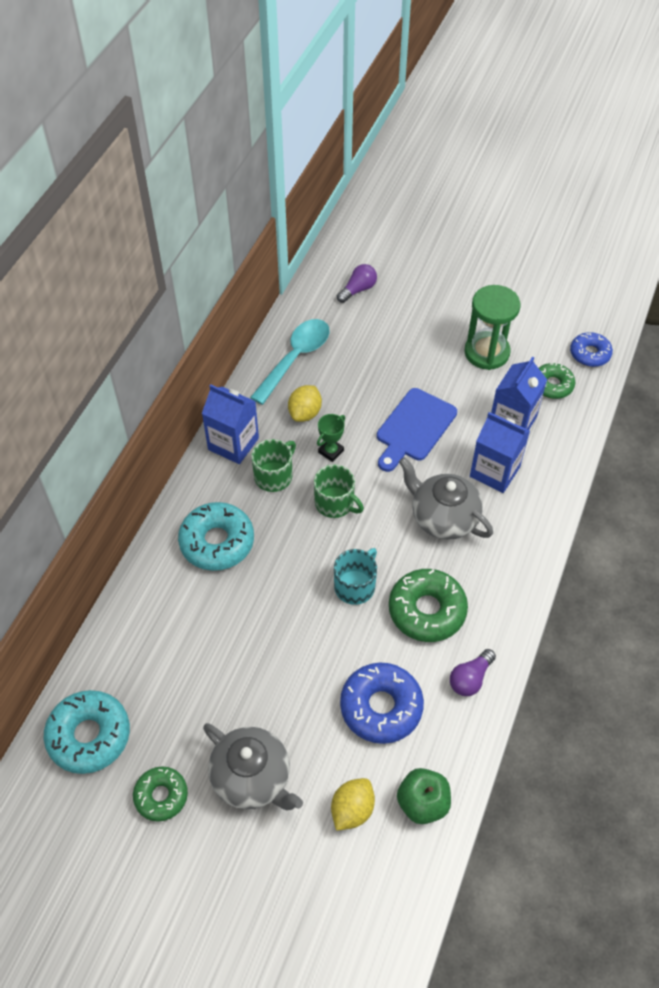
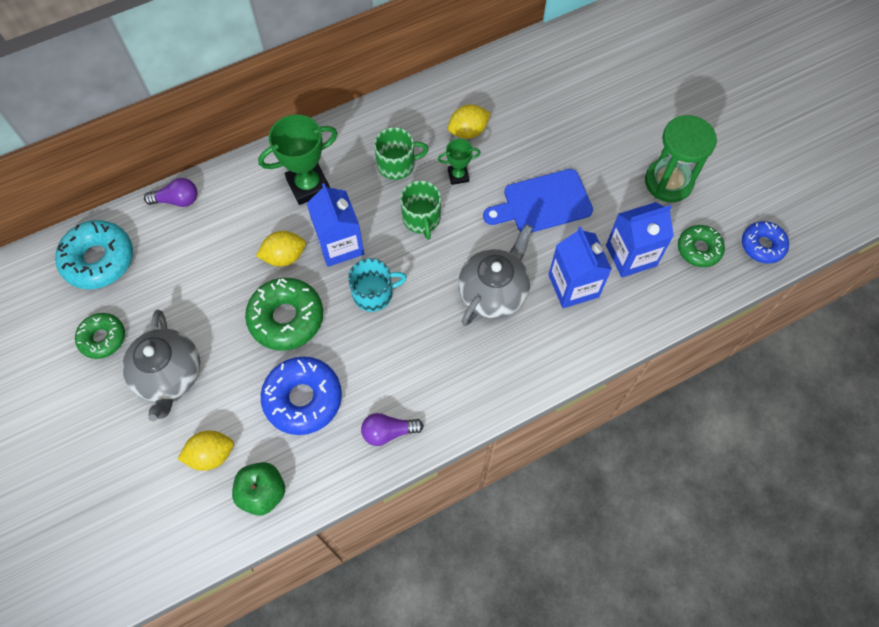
camera: 40 degrees right, 10 degrees up
turquoise donut [178,502,254,571] -> green trophy [258,114,338,205]
blue carton [202,384,259,464] -> blue carton moved to [307,183,364,267]
turquoise spoon [250,319,330,405] -> none
purple light bulb [337,264,377,303] -> purple light bulb moved to [144,178,197,207]
green donut [389,569,468,642] -> green donut moved to [245,278,323,350]
grey teapot [399,457,493,540] -> grey teapot turned 45 degrees clockwise [458,224,533,326]
none -> yellow lemon [256,231,306,267]

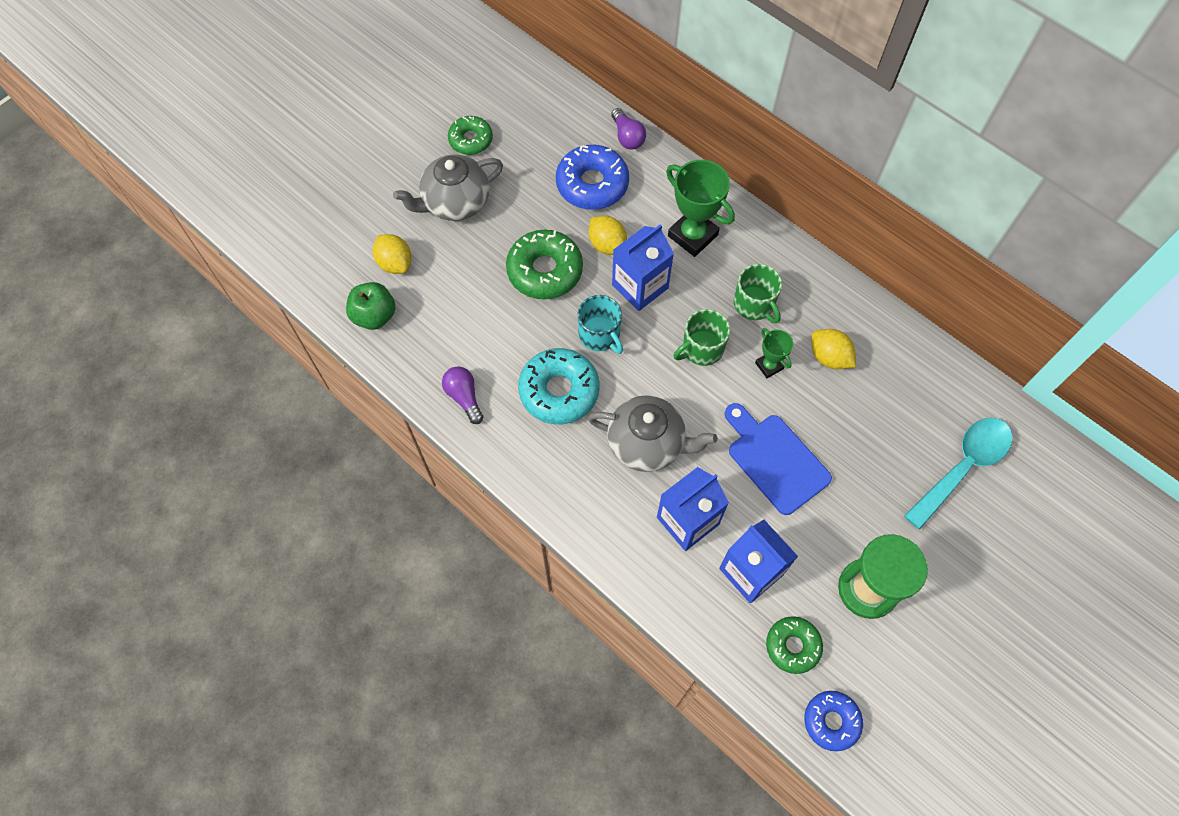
camera: 70 degrees right, 0 degrees up
turquoise donut [55,220,133,289] -> turquoise donut moved to [518,348,599,424]
blue donut [261,357,342,435] -> blue donut moved to [556,145,629,210]
none -> turquoise spoon [904,418,1012,530]

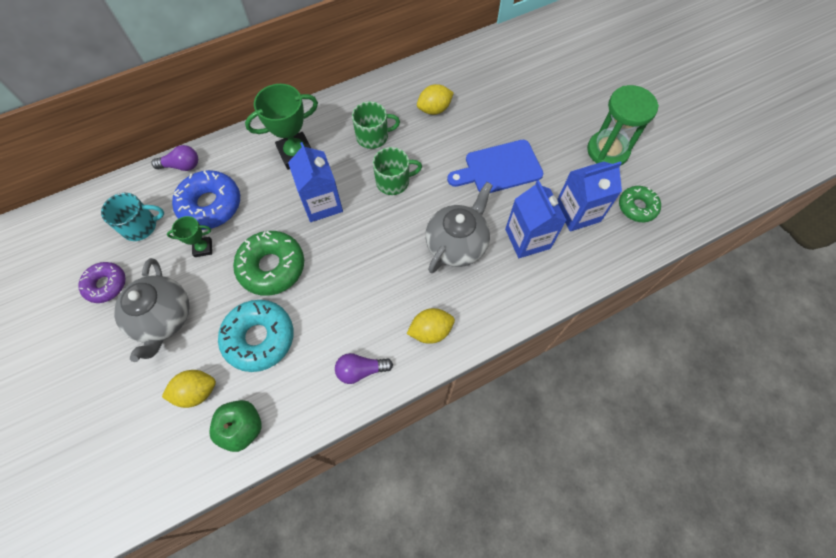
camera: 70 degrees left, 0 degrees up
green donut [448,116,493,155] -> purple donut [78,262,126,303]
turquoise donut [518,348,599,424] -> turquoise donut moved to [218,300,294,372]
turquoise mug [577,295,623,354] -> turquoise mug moved to [101,193,164,241]
yellow lemon [589,216,627,255] -> yellow lemon moved to [407,308,455,344]
green mug [674,309,730,366] -> green mug turned 90 degrees counterclockwise [373,147,422,195]
green trophy [755,328,793,378] -> green trophy moved to [167,216,212,257]
blue donut [804,691,863,751] -> none
turquoise spoon [904,418,1012,530] -> none

